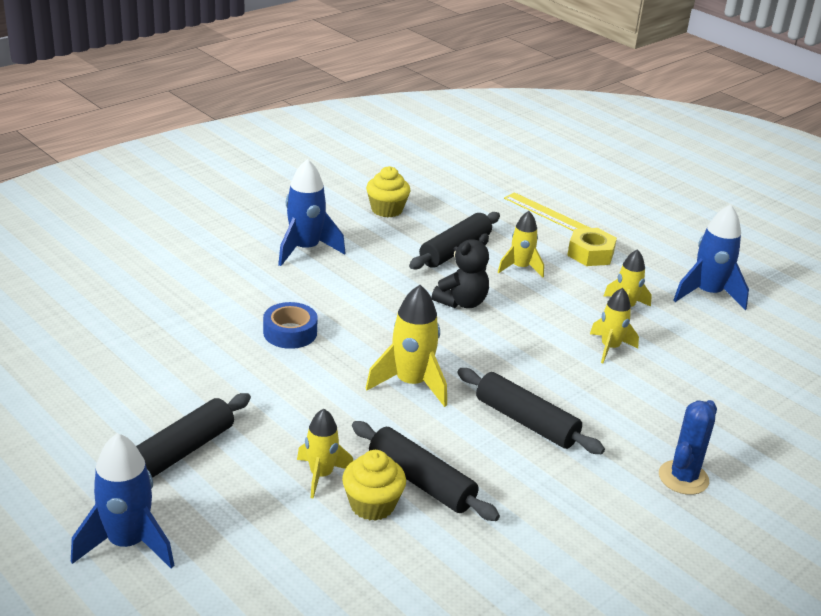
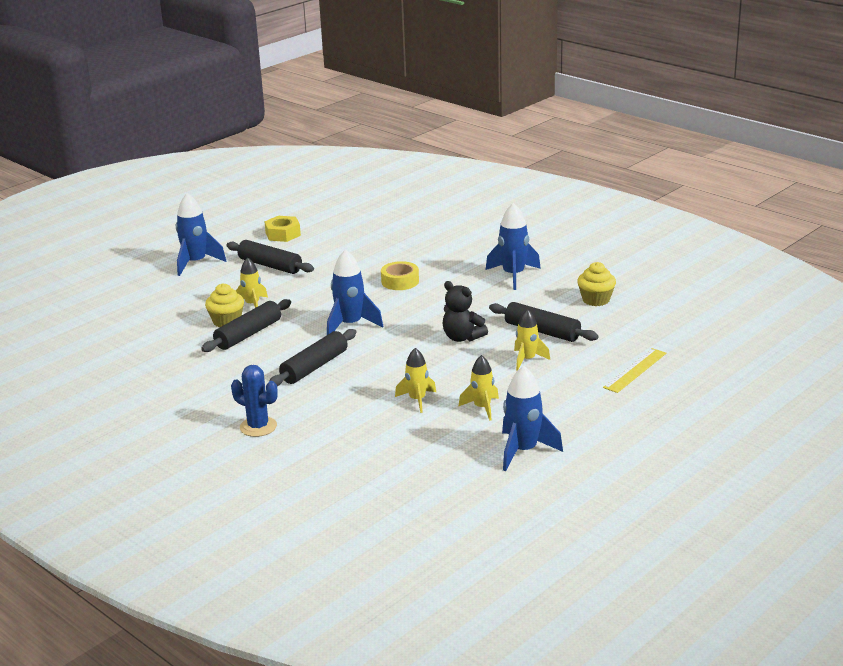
camera: 90 degrees right, 5 degrees down
blue tape [263,302,318,349] -> yellow tape [381,261,419,290]
yellow rocket [366,285,447,407] -> blue rocket [327,249,383,335]
yellow nut [567,228,617,266] -> yellow nut moved to [264,216,301,242]

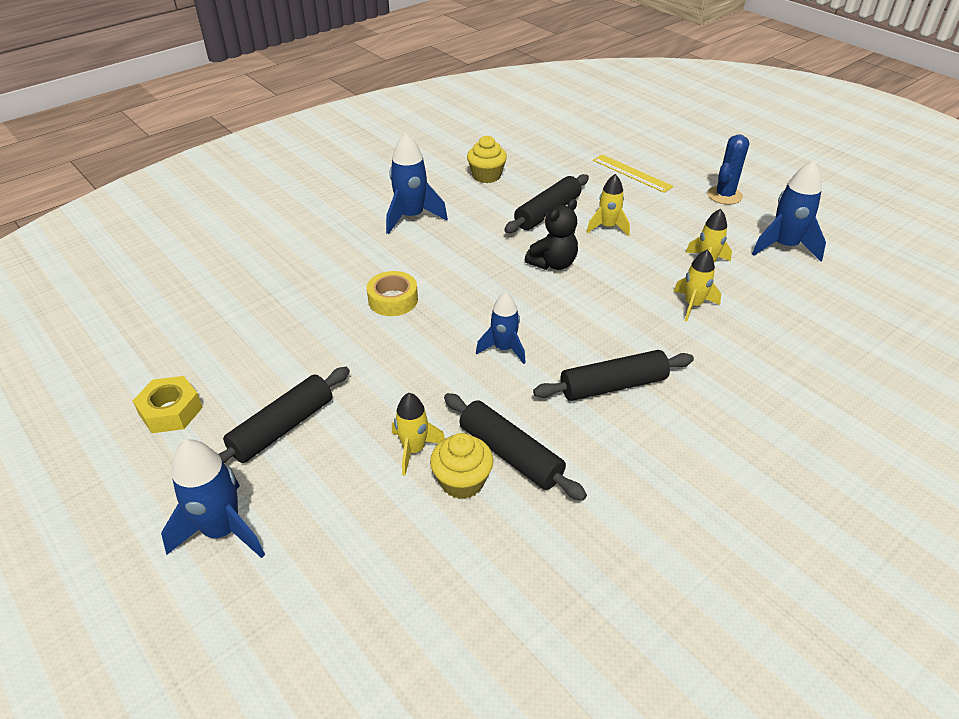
camera: 85 degrees left, 15 degrees up
blue cactus [231,365,278,437] -> blue cactus moved to [708,134,749,205]
black rolling pin [270,329,357,386] -> black rolling pin turned 60 degrees counterclockwise [533,350,694,401]
blue rocket [327,249,383,335] -> blue rocket [476,292,526,364], size x0.65

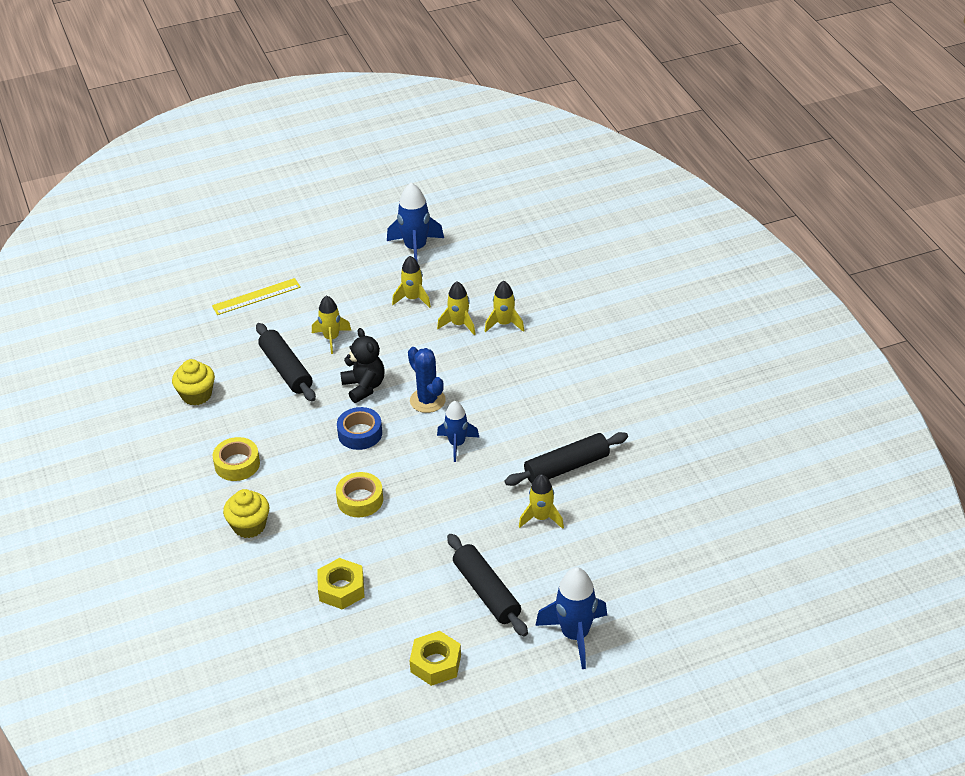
camera: 70 degrees left, 0 degrees up
blue rocket [386,133,448,234] -> yellow tape [213,437,260,481]
yellow cupcake [430,433,493,499] -> yellow cupcake moved to [223,489,269,538]
black rolling pin [533,350,694,401] -> none
blue cactus [708,134,749,205] -> blue cactus moved to [408,347,446,413]
none -> yellow nut [317,558,365,610]
none -> blue tape [337,407,382,450]
none -> yellow rocket [485,281,524,332]

